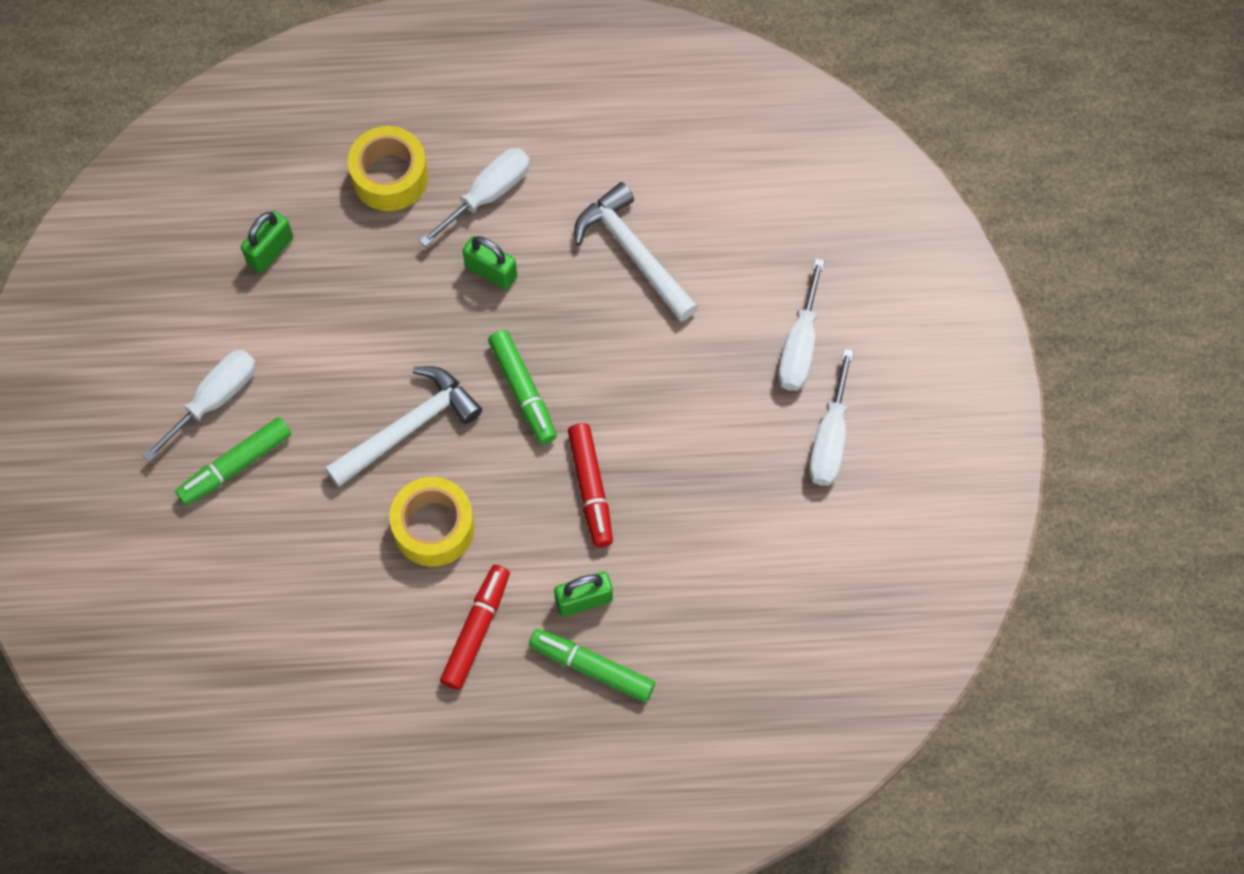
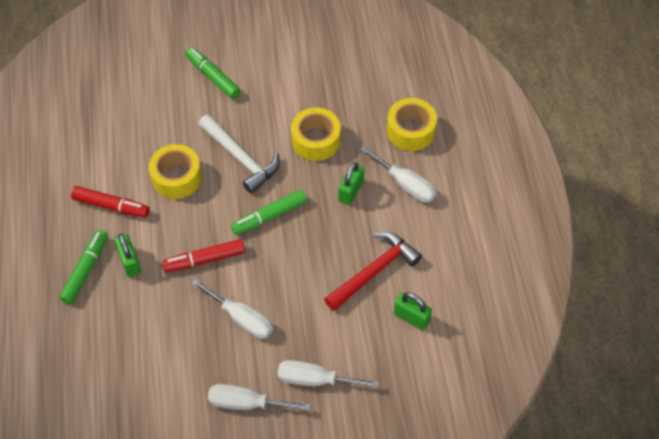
camera: 85 degrees right, 10 degrees down
white screwdriver [142,350,256,462] -> white screwdriver moved to [191,279,273,339]
green padlock [241,211,293,273] -> green padlock moved to [394,293,432,330]
white hammer [574,182,698,321] -> red hammer [324,232,422,311]
none -> yellow tape [291,108,341,161]

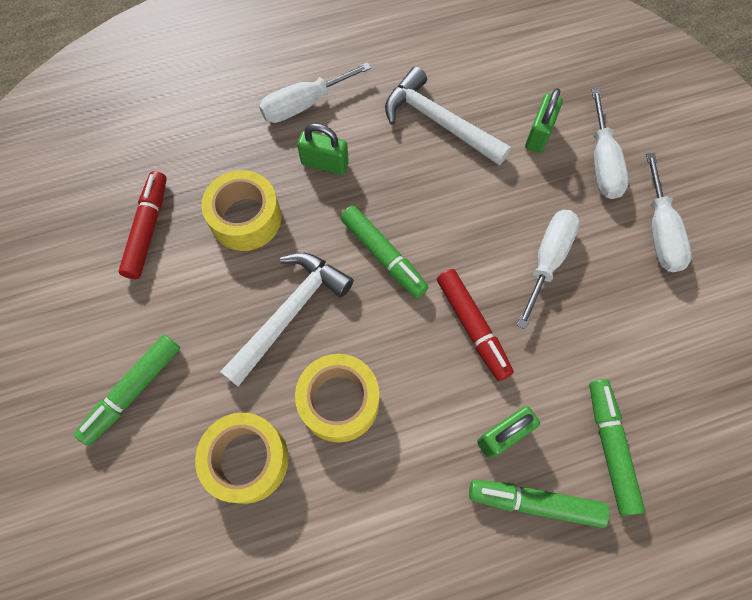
camera: 100 degrees left, 10 degrees up
red marker [71,186,149,218] -> red marker moved to [118,171,167,279]
red hammer [324,232,422,311] -> white hammer [385,67,511,165]
white screwdriver [360,146,437,203] -> white screwdriver turned 150 degrees counterclockwise [259,62,371,123]
yellow tape [387,98,437,151] -> yellow tape moved to [195,413,289,504]
green padlock [394,293,432,330] -> green padlock moved to [525,88,563,153]
none -> green marker [589,379,645,515]

